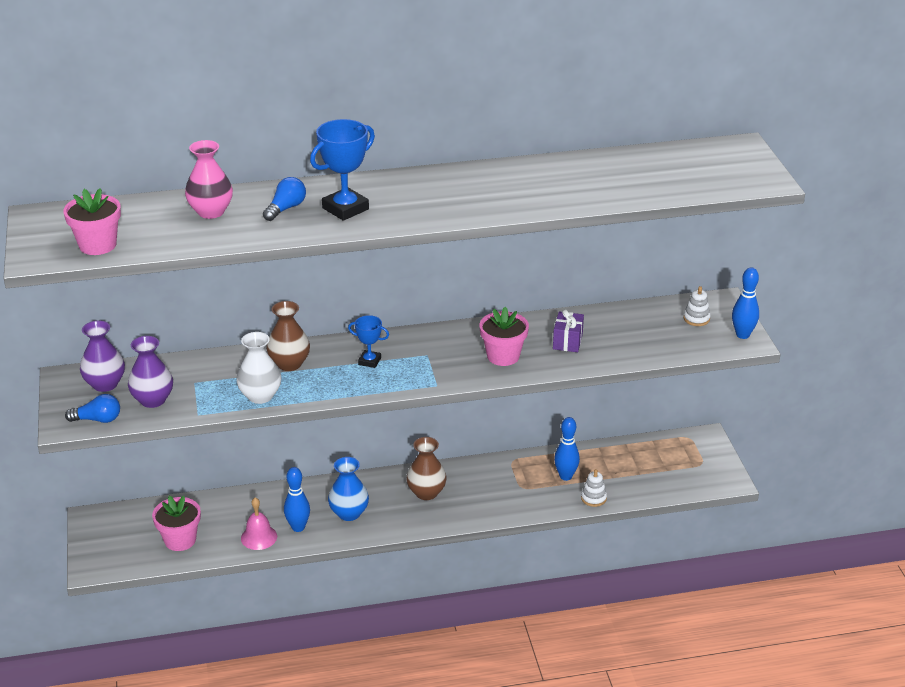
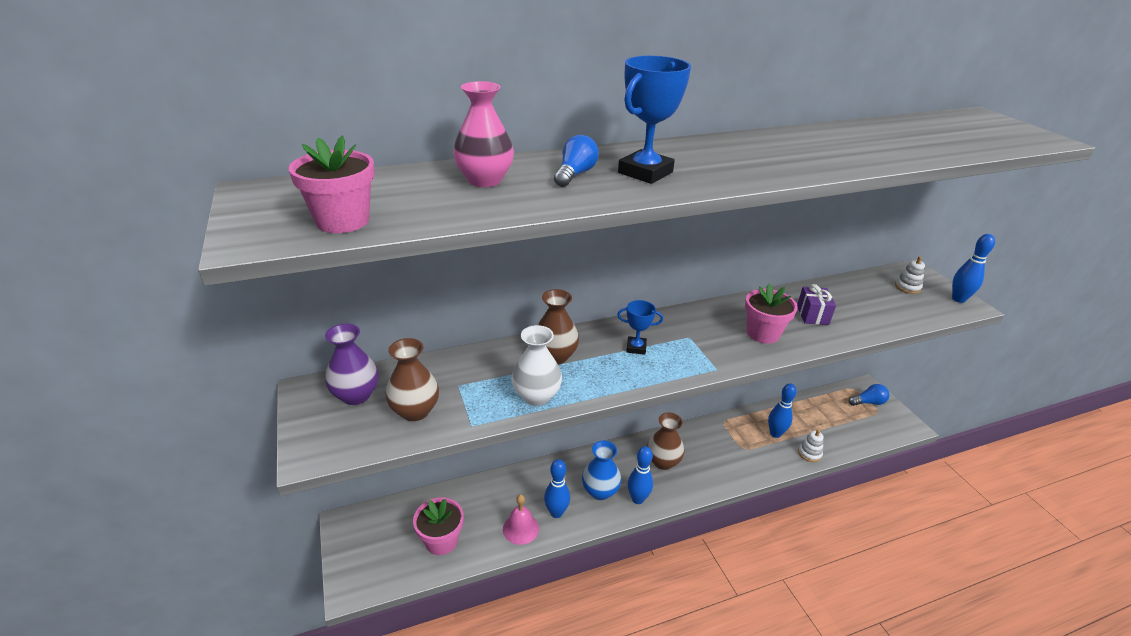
camera: 10 degrees left, 0 degrees up
blue light bulb [65,394,120,423] -> blue light bulb moved to [849,384,890,406]
purple vase [128,336,173,408] -> brown vase [385,338,439,421]
none -> blue bowling pin [628,446,653,504]

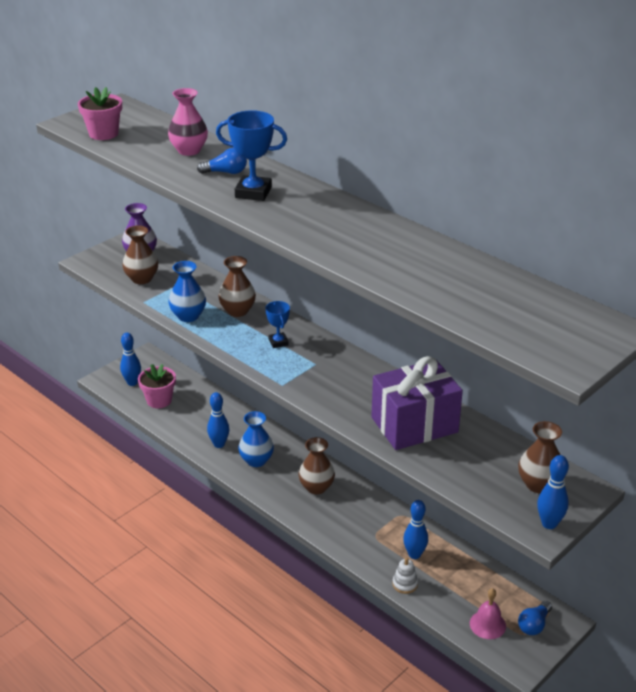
camera: 65 degrees right, 0 degrees up
pink bell [503,494,539,545] -> pink bell moved to [470,588,506,639]
white vase [511,325,562,406] -> blue vase [168,261,206,322]
blue bowling pin [628,446,653,504] -> blue bowling pin moved to [120,333,141,386]
pink flower pot [745,284,798,344] -> none
purple gift [797,284,836,325] -> purple gift [371,356,463,450], size x2.17
blue light bulb [849,384,890,406] -> blue light bulb turned 75 degrees clockwise [518,601,552,635]
white stacking toy [895,256,925,294] -> brown vase [518,421,562,493]

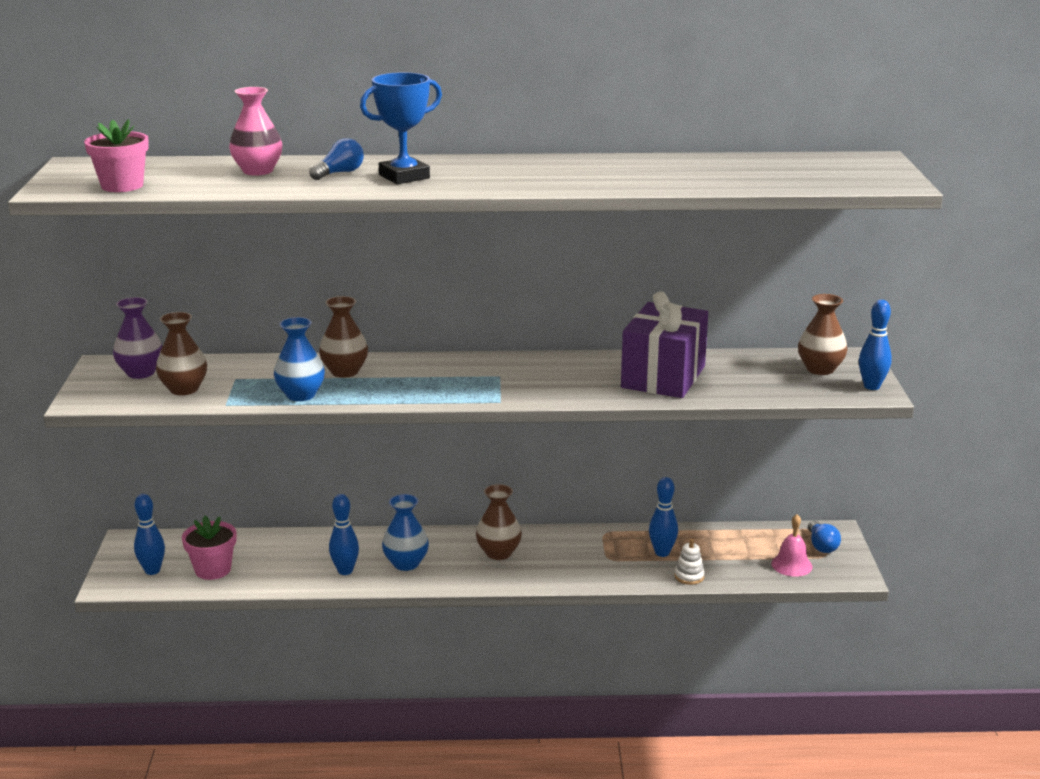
camera: 45 degrees left, 10 degrees down
blue trophy [265,301,290,348] -> none

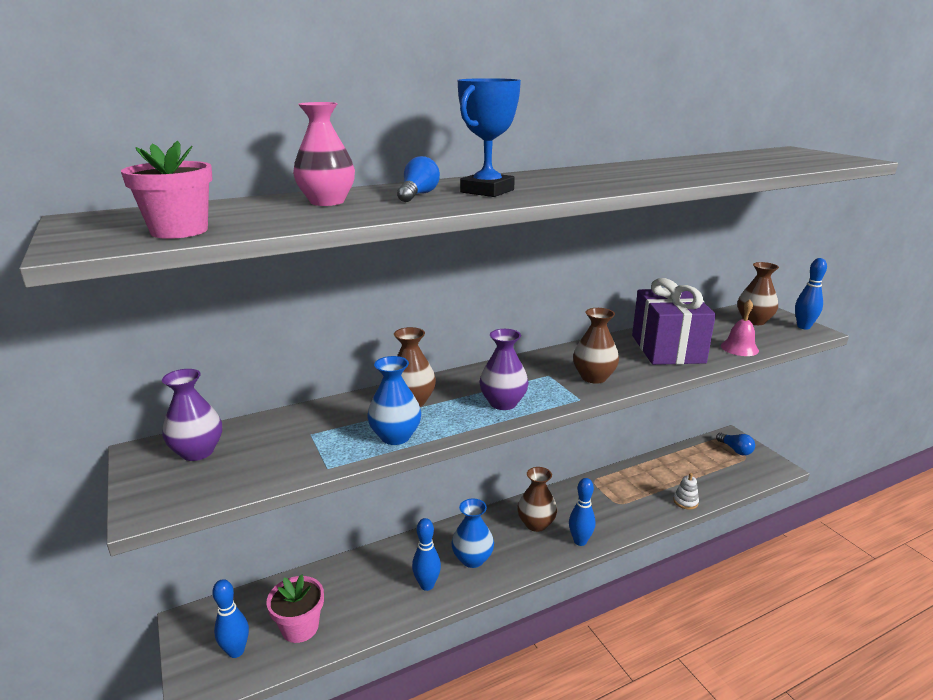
camera: 25 degrees left, 0 degrees up
brown vase [156,312,207,395] -> brown vase moved to [573,308,619,384]
blue bowling pin [649,477,678,557] -> blue bowling pin moved to [569,478,595,546]
pink bell [771,514,813,577] -> pink bell moved to [721,299,759,356]
none -> purple vase [480,329,529,410]

